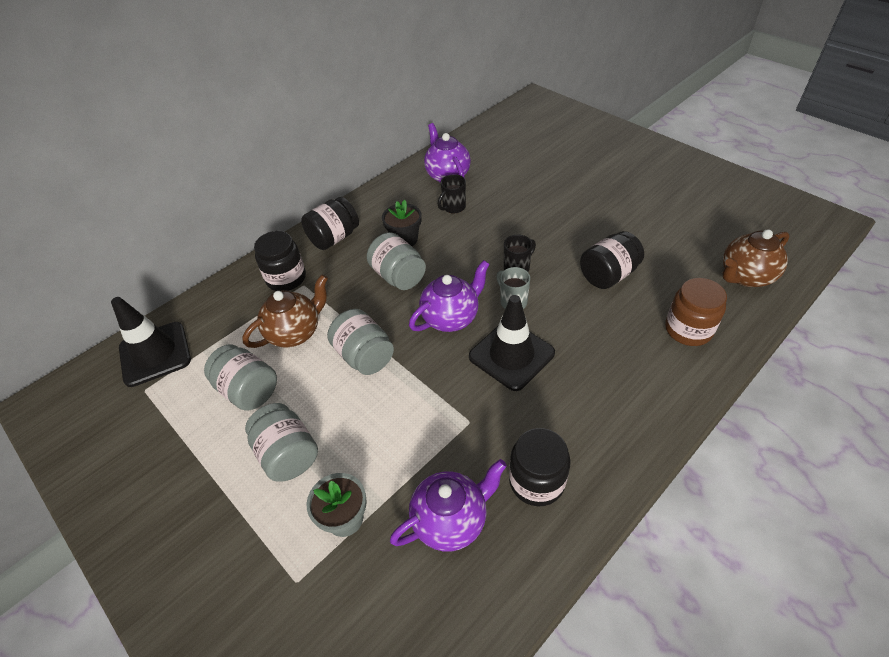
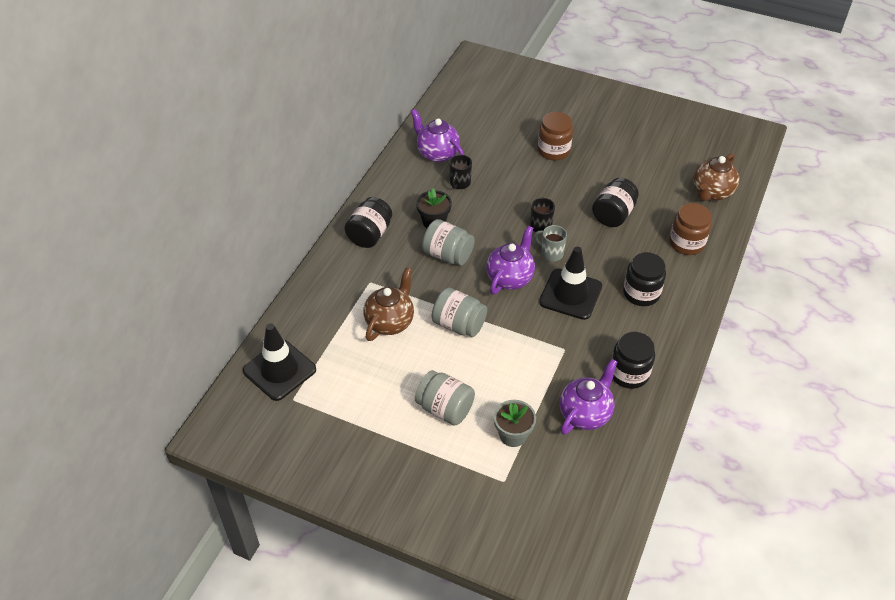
camera: 25 degrees left, 0 degrees up
grey jar [204,345,277,411] -> none
black jar [254,231,306,291] -> black jar moved to [623,252,666,306]
none -> brown jar [538,112,573,160]

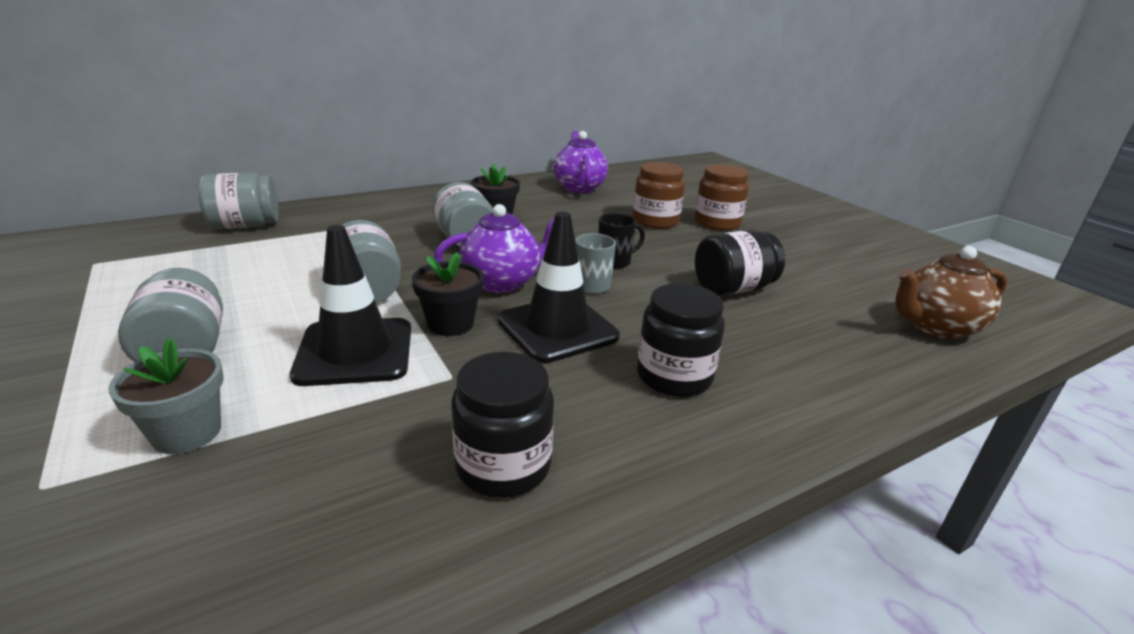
camera: 35 degrees right, 20 degrees down
black traffic cone [243,323,316,401] -> black traffic cone moved to [290,225,411,386]
black jar [344,197,392,248] -> none
brown teapot [363,267,414,341] -> none
black mug [449,155,472,189] -> none
purple teapot [560,359,618,435] -> none
brown jar [670,203,712,255] -> brown jar moved to [633,162,685,229]
none -> grey jar [198,173,279,229]
none -> black flower pot [412,252,484,336]

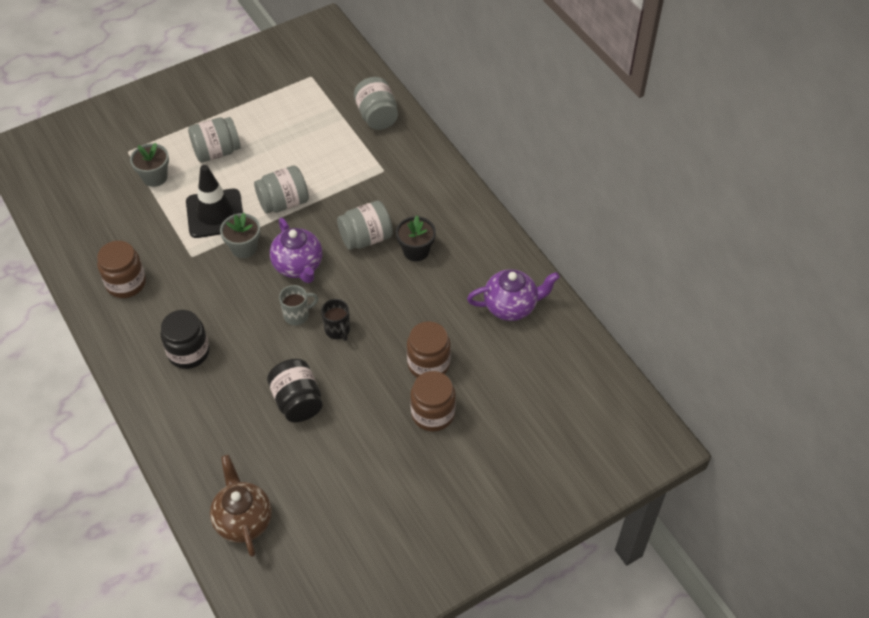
camera: 90 degrees right, 25 degrees up
black flower pot [412,252,484,336] -> grey flower pot [220,213,260,258]
black jar [451,352,554,498] -> brown jar [97,241,146,298]
black traffic cone [498,212,620,363] -> none

